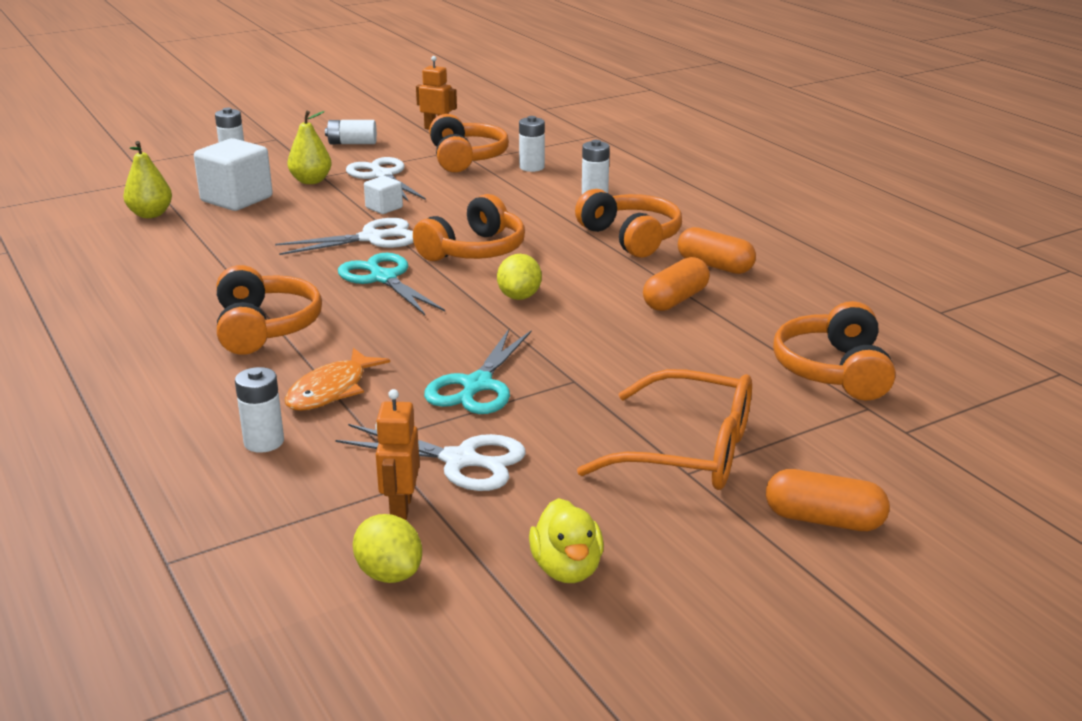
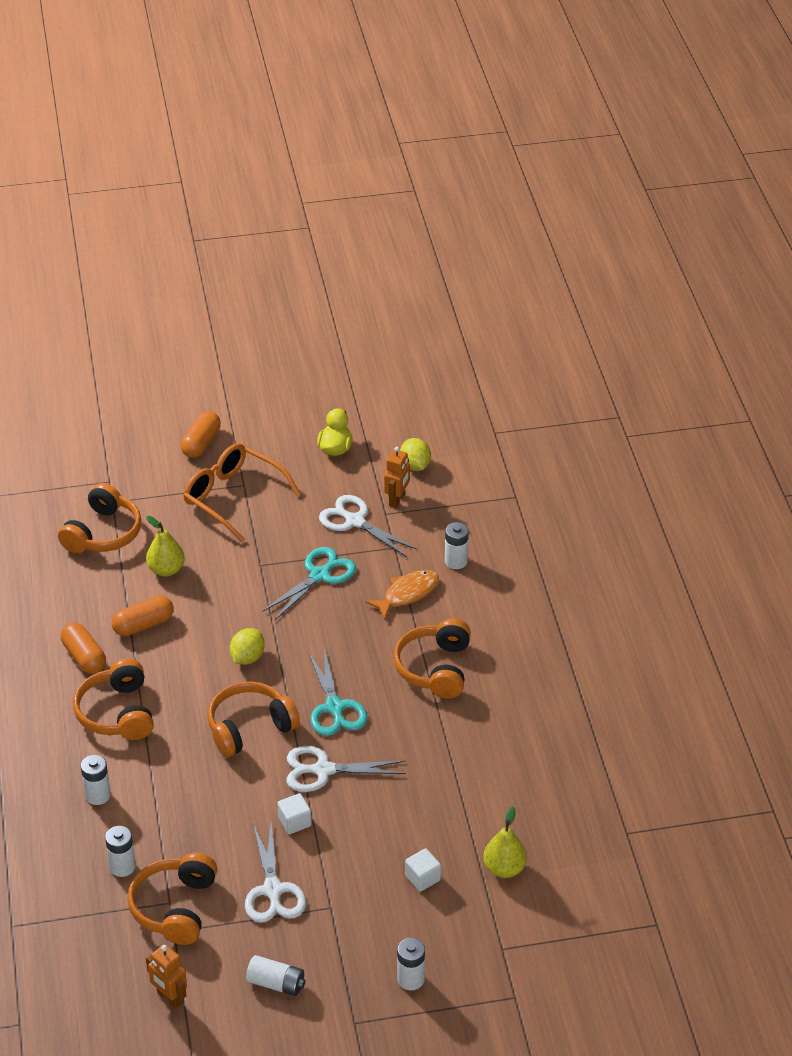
camera: 160 degrees left, 15 degrees up
white cube [194,138,273,211] -> white cube [405,848,441,892], size x0.52
yellow pear [287,111,332,184] -> yellow pear moved to [146,516,185,577]
orange capsule [766,469,890,531] -> orange capsule turned 75 degrees clockwise [181,411,221,458]

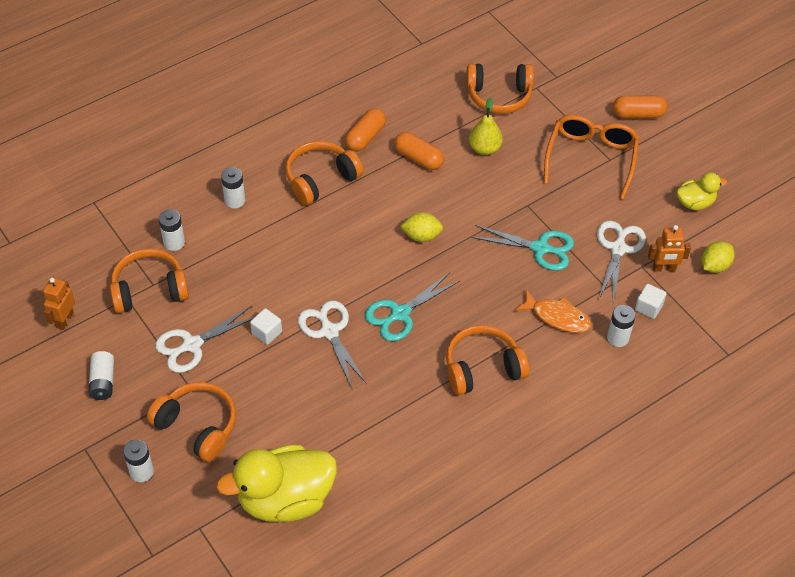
camera: 65 degrees right, 10 degrees up
orange headphones [208,681,300,757] -> orange headphones moved to [147,382,236,462]
white cube [405,848,441,892] -> white cube moved to [635,284,667,319]
yellow pear [483,806,527,878] -> yellow duck [216,445,337,522]

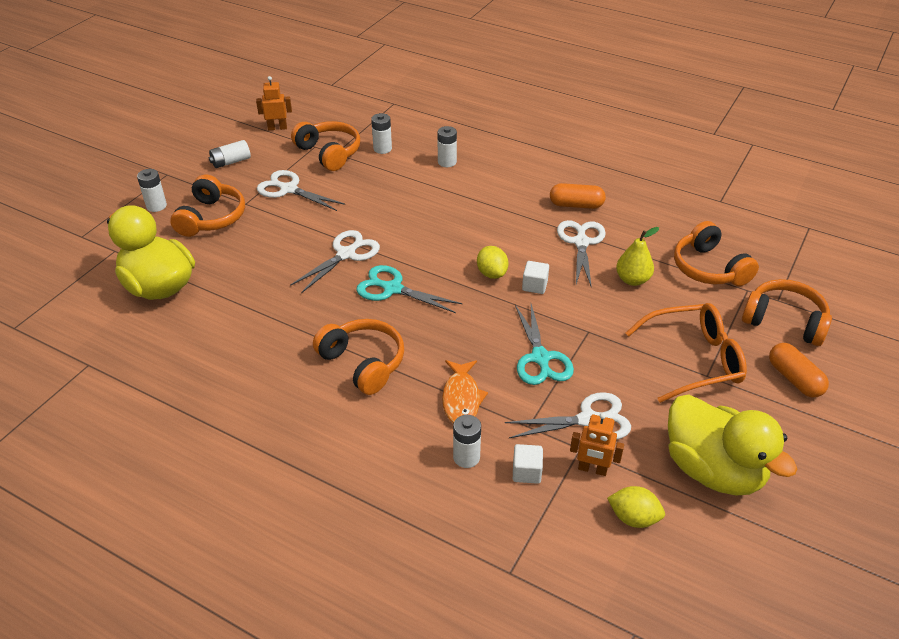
camera: 65 degrees right, 10 degrees down
white cube [250,308,282,345] -> white cube moved to [522,261,549,294]
orange headphones [286,141,363,205] -> orange headphones moved to [742,279,832,346]
orange capsule [394,132,444,170] -> white scissors [557,220,606,288]
orange robot [648,225,691,272] -> orange robot turned 45 degrees counterclockwise [570,412,624,476]
yellow duck [677,173,727,210] -> yellow duck [668,394,797,495], size x2.00

